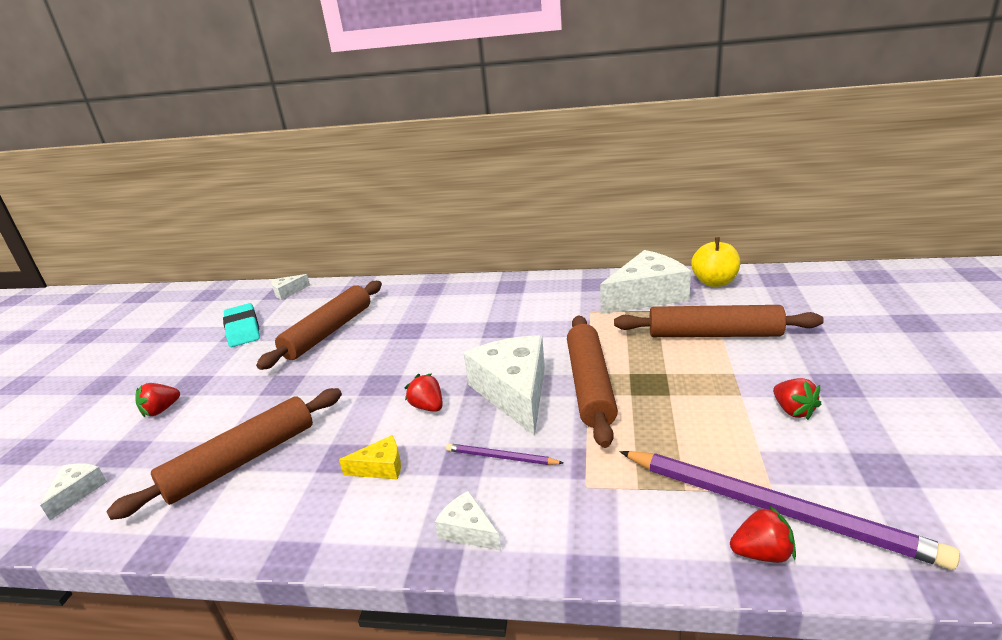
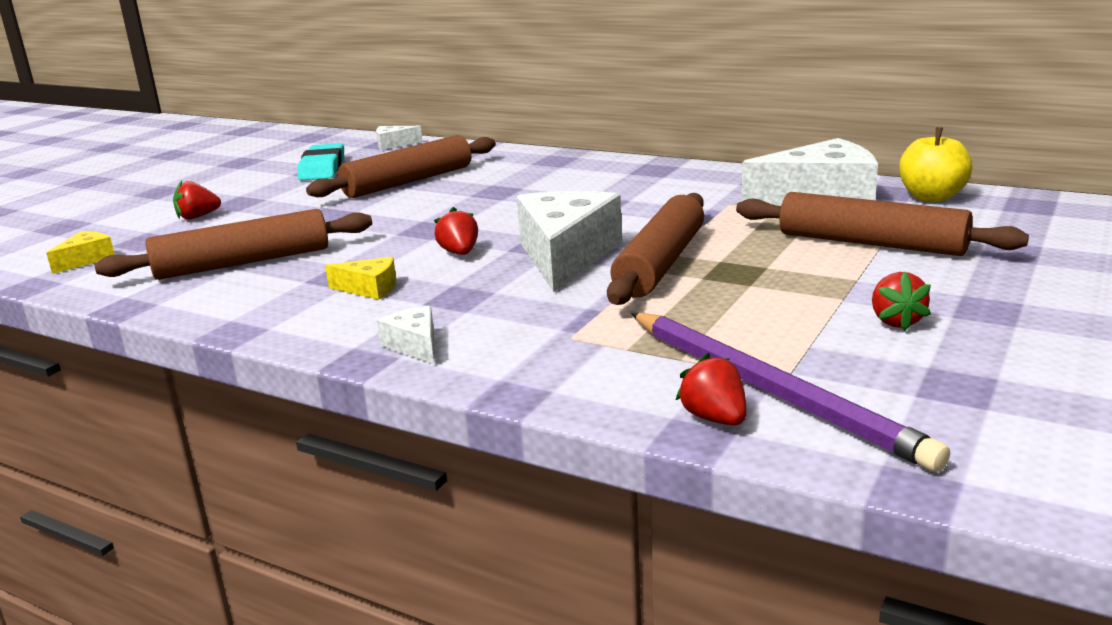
camera: 20 degrees right, 5 degrees down
white cheese [40,463,107,520] -> yellow cheese [46,231,115,274]
purple pencil [446,443,563,465] -> none
red strawberry [730,505,796,563] -> red strawberry turned 135 degrees counterclockwise [676,353,747,426]

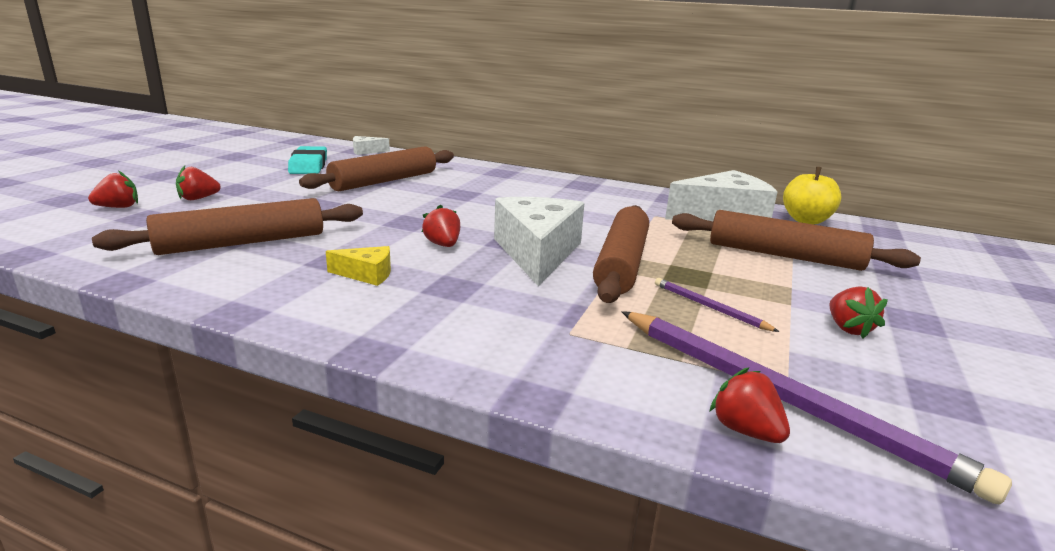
camera: 10 degrees left, 0 degrees up
yellow cheese [46,231,115,274] -> none
white cheese [376,306,434,365] -> none
none -> red strawberry [88,171,138,208]
none -> purple pencil [655,278,779,332]

